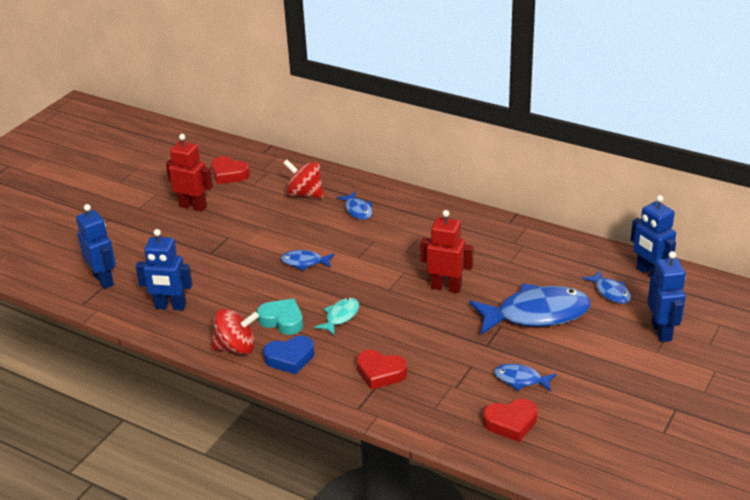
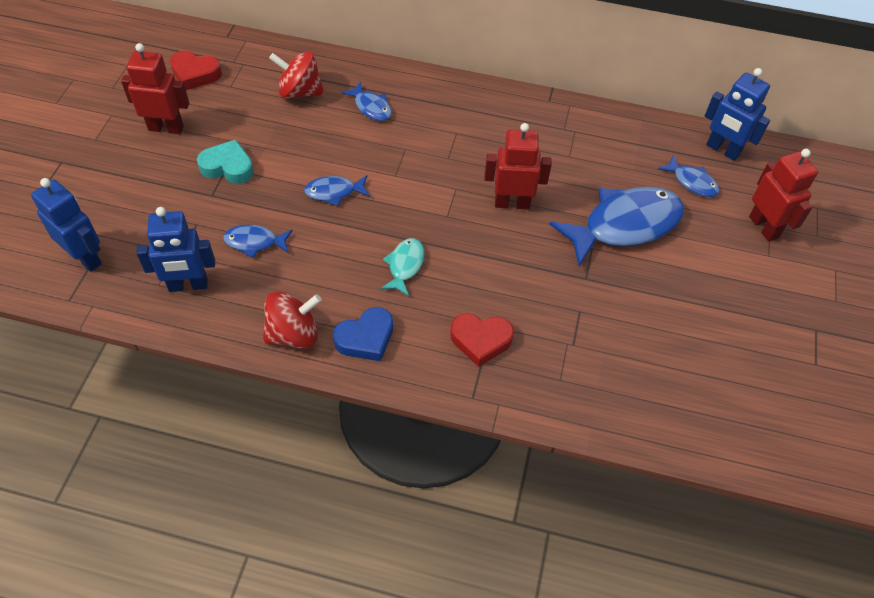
camera: 20 degrees left, 20 degrees up
turquoise heart [257,298,303,335] -> turquoise heart moved to [197,140,254,184]
red heart [483,399,538,442] -> none
blue fish [494,364,556,392] -> blue fish moved to [223,225,293,258]
blue robot [647,251,686,342] -> red robot [749,149,818,242]

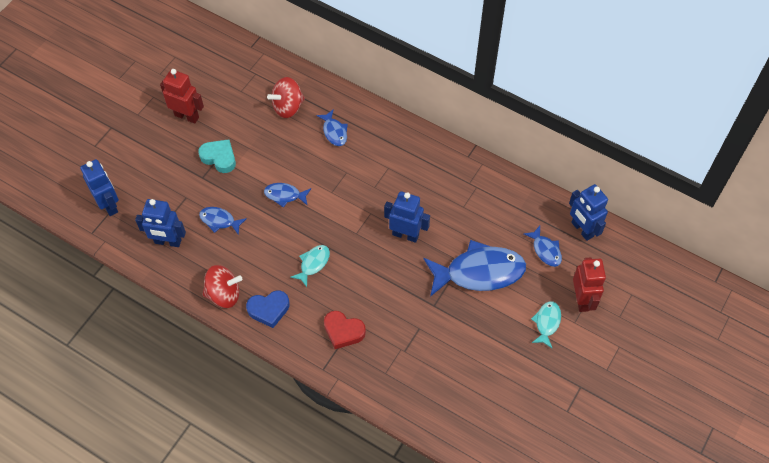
camera: 20 degrees right, 5 degrees up
red heart [170,51,222,90] -> none
red spinning top [269,51,324,99] -> red spinning top turned 60 degrees counterclockwise [267,77,305,118]
red robot [484,123,552,210] -> blue robot [384,191,430,243]
none -> turquoise fish [531,301,561,349]

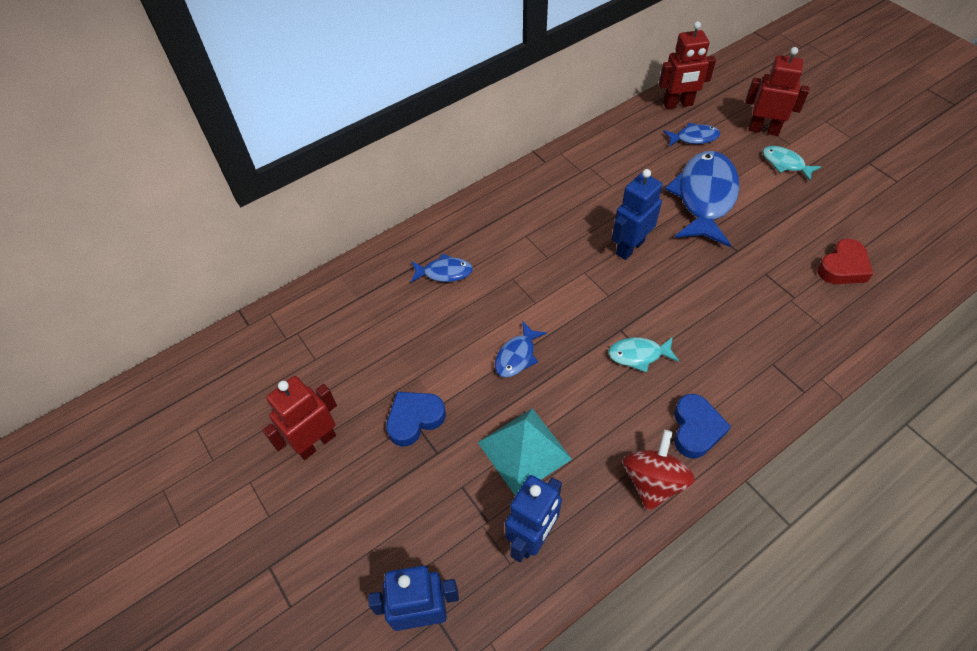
camera: 65 degrees left, 5 degrees down
turquoise heart [198,139,236,173] -> blue heart [386,392,446,446]
blue fish [199,207,247,235] -> turquoise pyramid [478,408,572,496]
red spinning top [267,77,305,118] -> none
turquoise fish [290,245,330,287] -> turquoise fish turned 60 degrees counterclockwise [608,337,679,373]
red heart [324,311,366,349] -> red heart moved to [817,239,873,284]
blue robot [569,184,608,241] -> red robot [659,21,716,109]

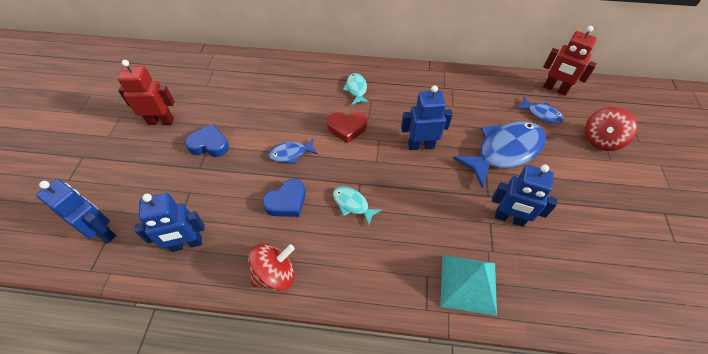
camera: 40 degrees right, 0 degrees up
blue fish [410,254,473,283] -> none
turquoise pyramid [478,408,572,496] -> turquoise pyramid moved to [440,255,497,316]
blue heart [674,394,731,458] -> blue heart moved to [262,179,306,217]
red robot [745,47,810,136] -> red spinning top [585,107,637,151]
turquoise fish [762,146,821,181] -> turquoise fish moved to [343,73,370,105]
red heart [817,239,873,284] -> red heart moved to [327,112,367,143]
none -> blue robot [492,165,558,227]

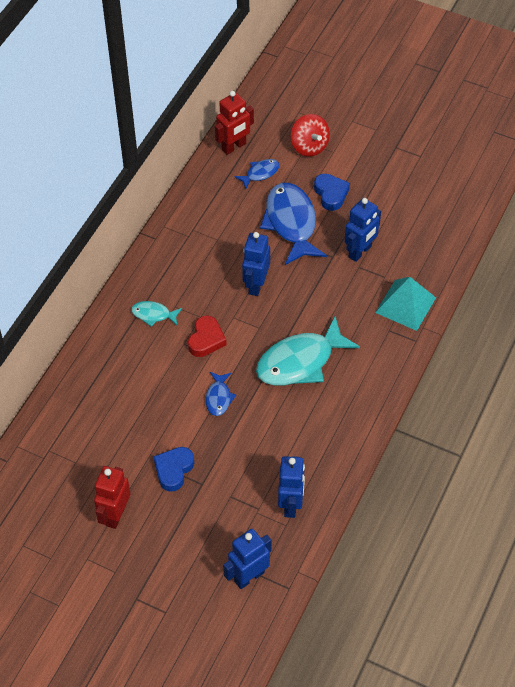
camera: 70 degrees left, 0 degrees up
red spinning top [248,243,295,291] -> none
blue heart [262,179,306,217] -> blue heart moved to [314,174,350,211]
turquoise fish [333,186,382,226] -> turquoise fish [256,316,360,386], size x2.08

